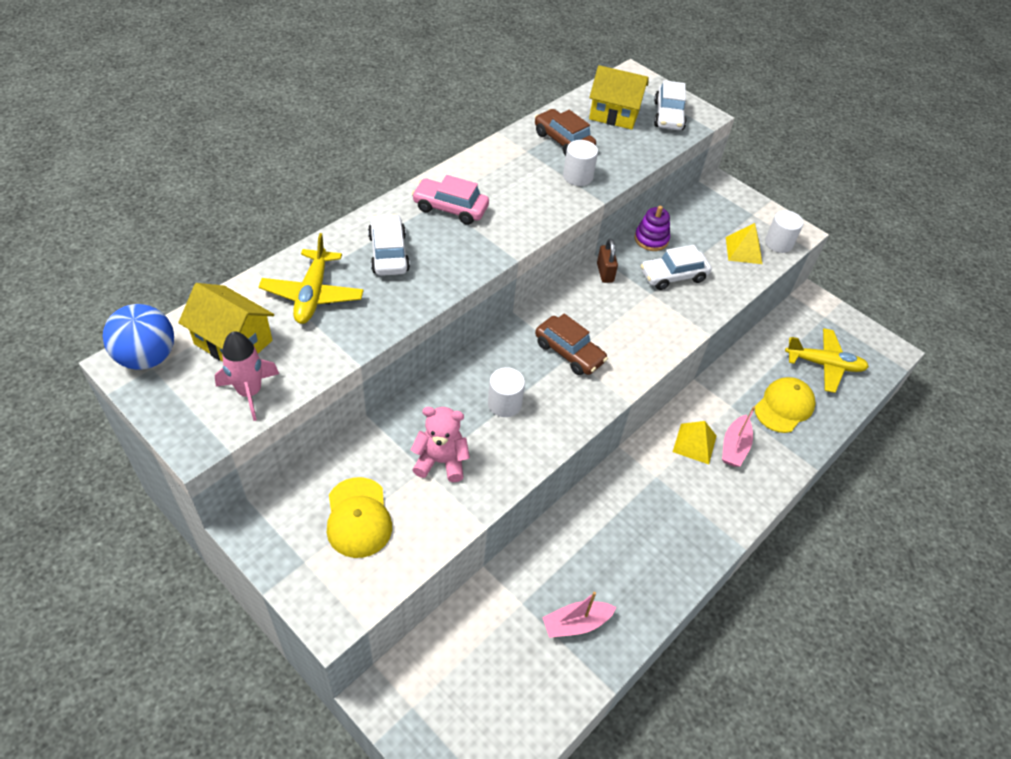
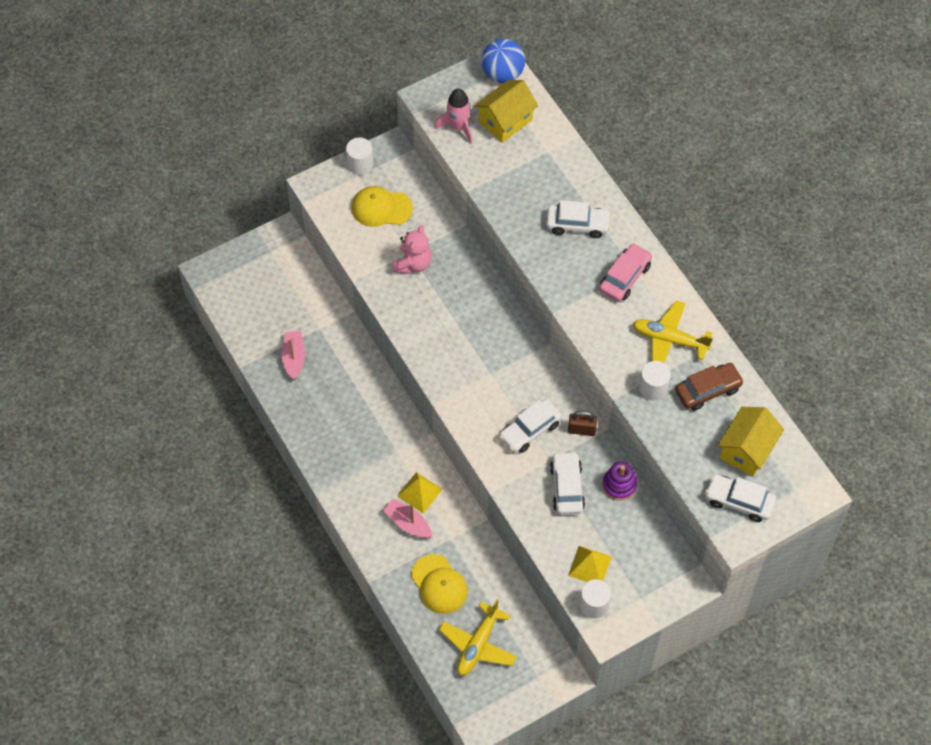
camera: 110 degrees right, 10 degrees up
yellow plane [259,233,364,324] -> yellow plane moved to [633,301,713,363]
white cylinder [488,367,525,417] -> white cylinder moved to [346,138,374,175]
brown car [535,313,608,375] -> none
none -> white car [499,399,562,453]

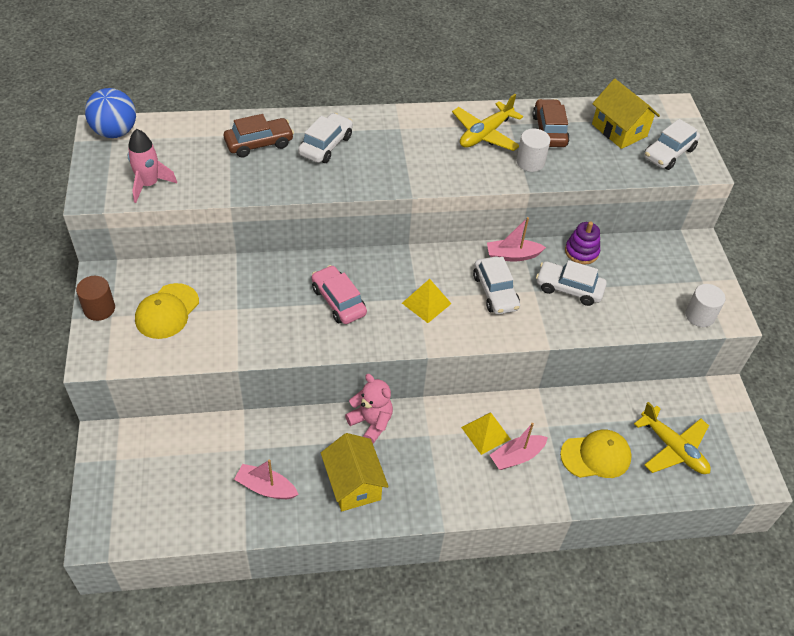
camera: 70 degrees left, 10 degrees down
white cylinder [346,138,374,175] -> brown cylinder [76,276,115,321]
pink teddy bear [392,225,432,274] -> pink teddy bear moved to [345,374,393,444]
yellow house [474,80,538,143] -> yellow house moved to [321,433,389,511]
brown padlock [568,411,597,436] -> pink boat [487,217,546,261]
yellow pyramid [568,546,612,582] -> yellow pyramid moved to [402,279,452,323]
pink car [599,243,652,301] -> pink car moved to [312,265,367,324]
none -> brown car [224,114,294,157]

